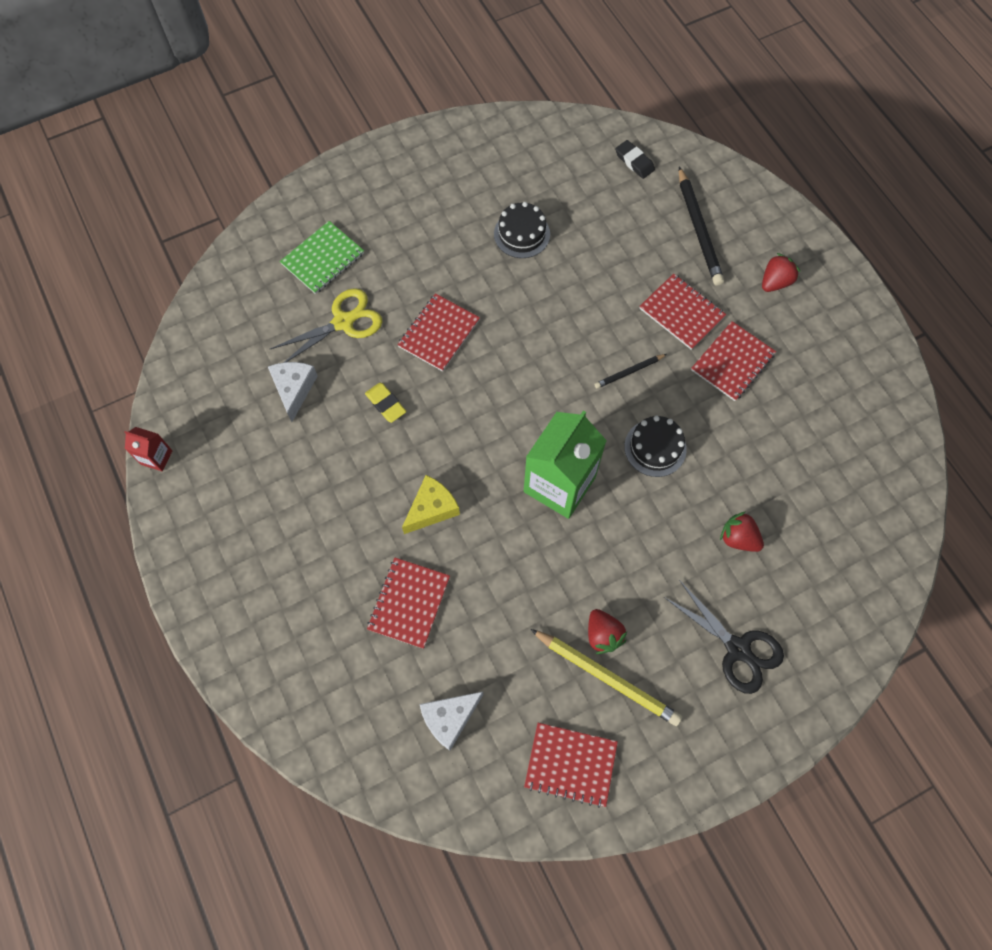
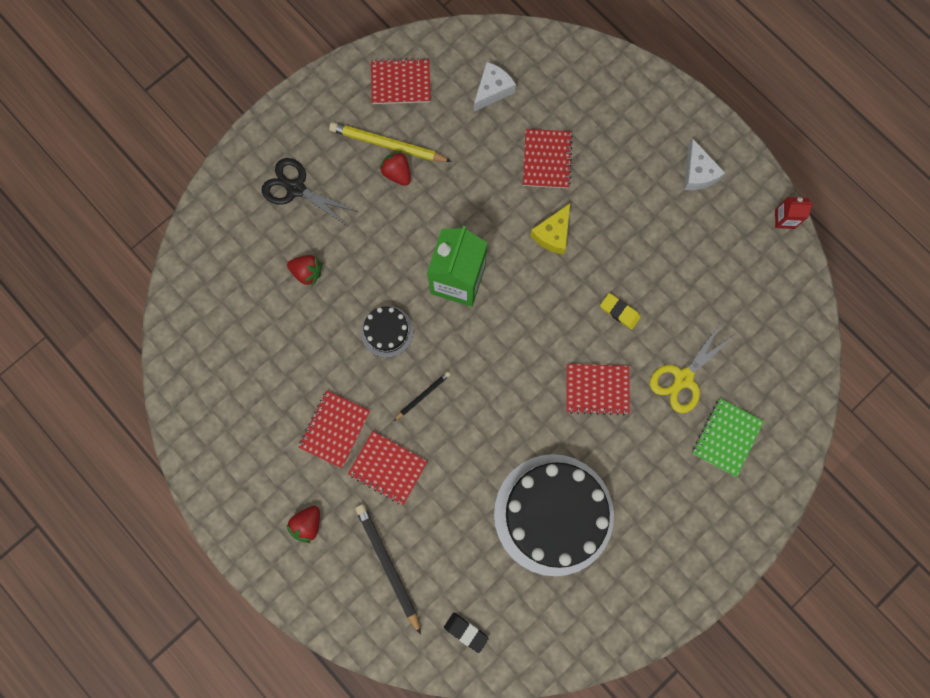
camera: 165 degrees right, 10 degrees up
white cheese [268,362,318,422] -> white cheese moved to [684,139,725,190]
red notebook [397,293,480,371] -> red notebook turned 75 degrees clockwise [566,364,630,415]
black cake [494,202,550,258] -> black cake [494,454,614,576], size x2.19

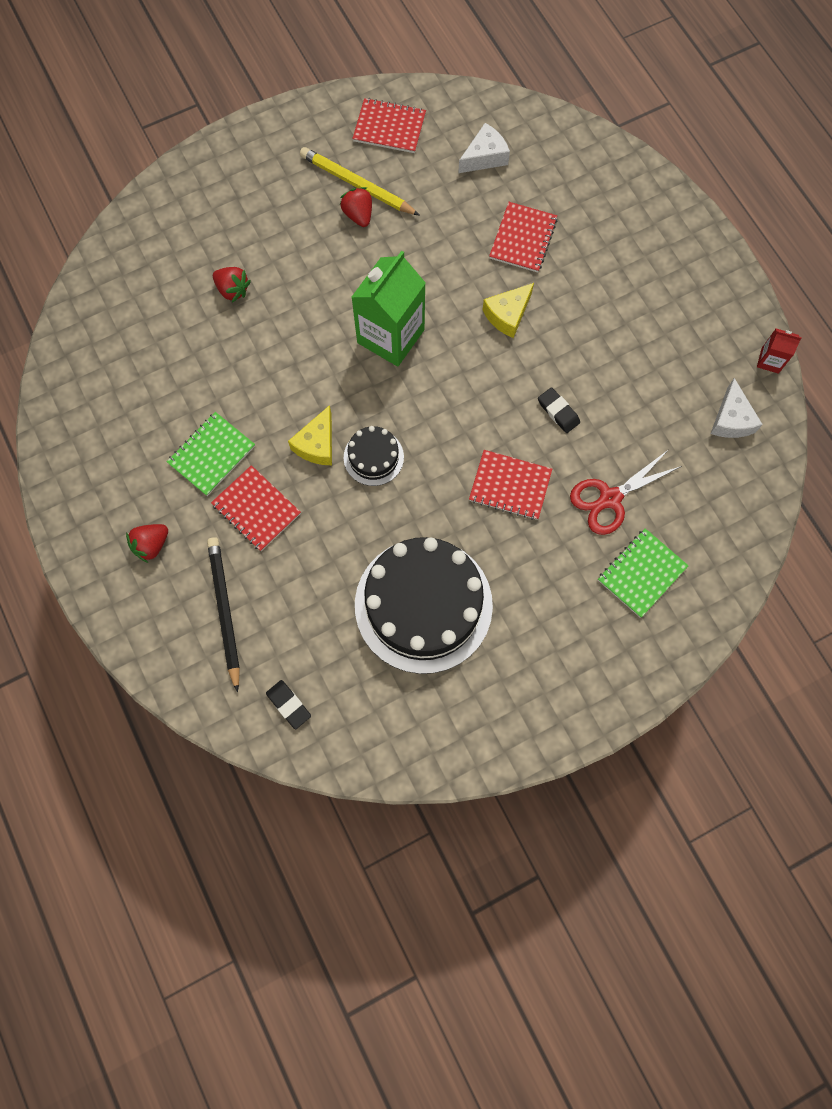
camera: 15 degrees right, 5 degrees down
black scissors [261,158,358,226] -> none
red notebook [298,391,370,468] -> green notebook [167,412,255,496]
black cake [361,306,413,358] -> black cake moved to [344,426,404,486]
black pencil [394,372,450,421] -> yellow cheese [288,405,332,465]
yellow eraser [600,293,641,330] -> black eraser [538,387,580,433]
yellow scissors [650,324,735,413] -> red scissors [570,450,682,535]
white cheese [684,139,725,190] -> white cheese moved to [710,378,763,438]

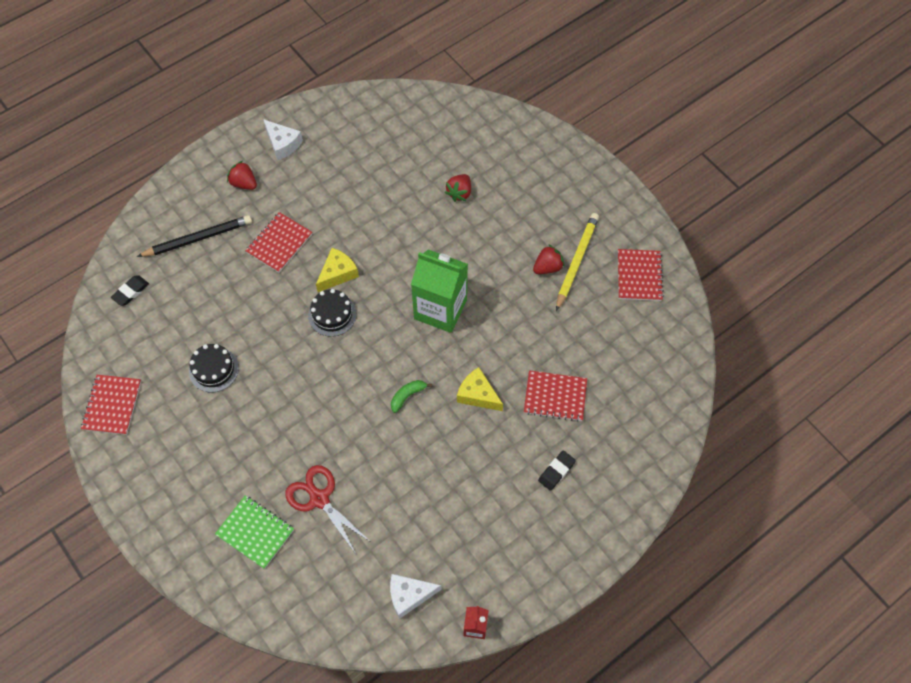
camera: 80 degrees right, 10 degrees down
green notebook [167,412,255,496] -> none
yellow cheese [288,405,332,465] -> yellow cheese turned 120 degrees clockwise [316,248,359,292]
black cake [355,537,493,674] -> black cake [189,344,239,392], size x0.46
white cheese [458,123,510,173] -> white cheese moved to [263,119,303,160]
red notebook [469,450,552,520] -> red notebook moved to [81,375,141,435]
black eraser [538,387,580,433] -> black eraser moved to [538,450,576,491]
none -> green banana [391,380,432,413]

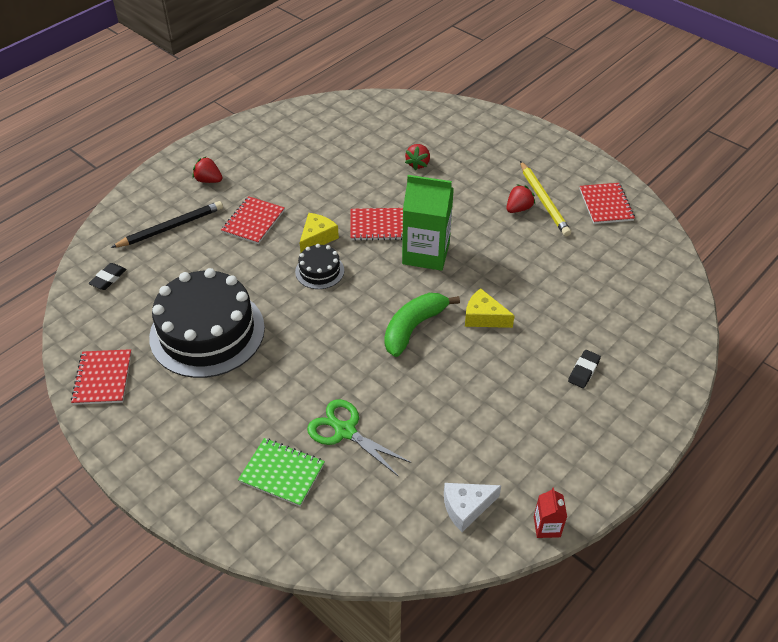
camera: 10 degrees left, 15 degrees down
black cake [189,344,239,392] -> black cake [149,268,265,378], size x2.19
white cheese [263,119,303,160] -> none
red scissors [285,465,371,554] -> green scissors [307,399,412,477]
green banana [391,380,432,413] -> green banana [384,293,460,357], size x1.99
red notebook [524,370,587,422] -> red notebook moved to [350,208,403,241]
yellow pencil [556,213,599,311] -> yellow pencil turned 150 degrees clockwise [520,161,571,236]

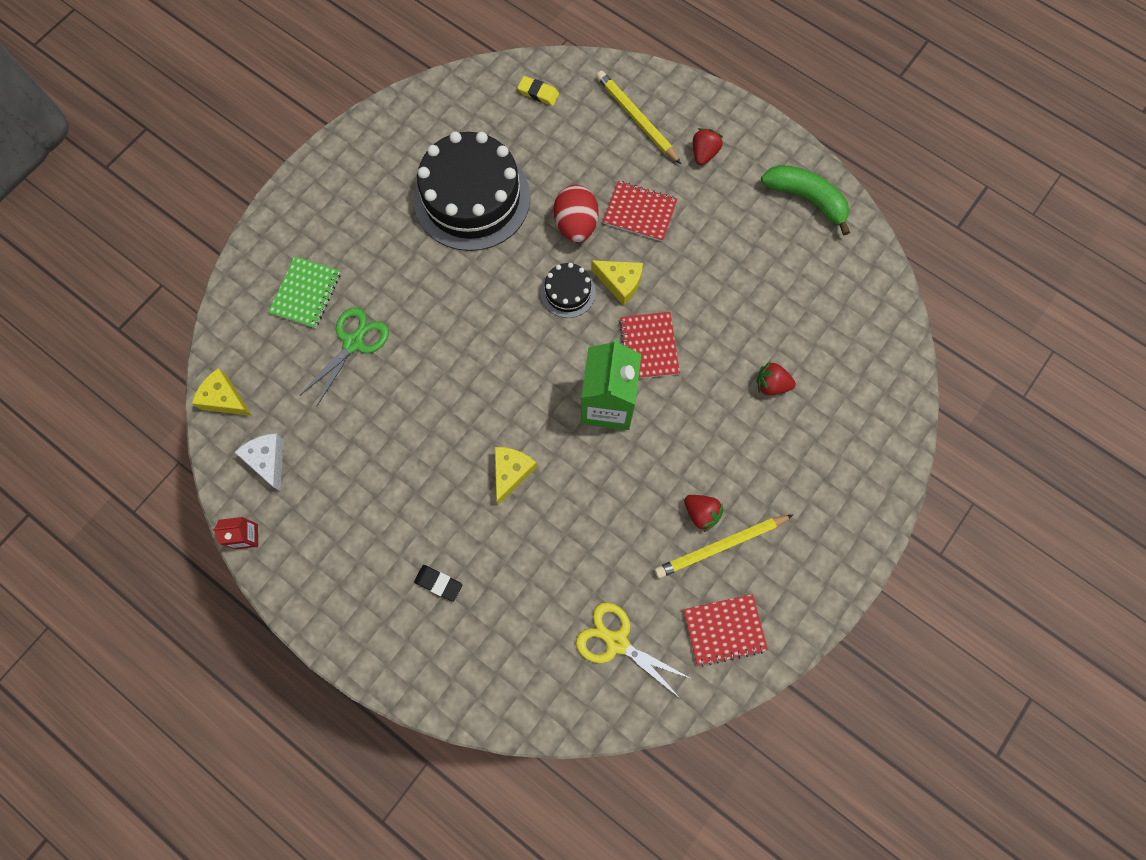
camera: 85 degrees right, 25 degrees up
red notebook [71,349,132,405] -> none
black eraser [88,263,127,290] -> yellow eraser [517,76,559,106]
black pencil [111,201,223,248] -> none
green banana [384,293,460,357] -> green banana moved to [761,165,850,236]
none -> yellow cheese [192,368,252,416]
none -> red egg [554,185,599,242]
none -> yellow scissors [576,602,691,699]
none -> yellow pencil [596,71,681,164]

